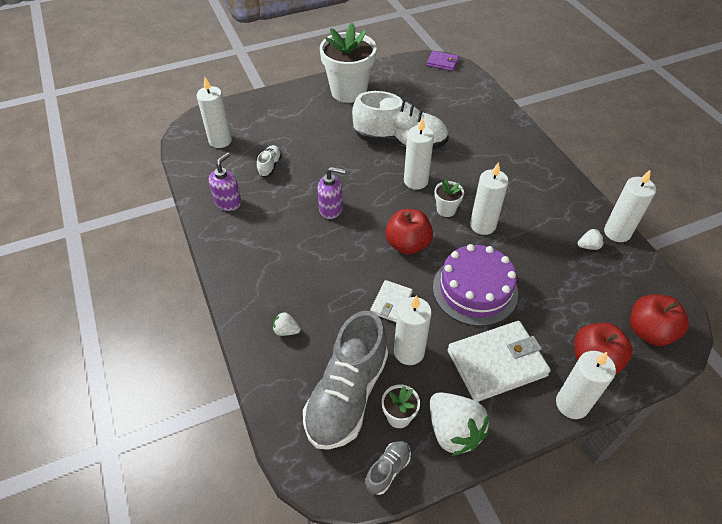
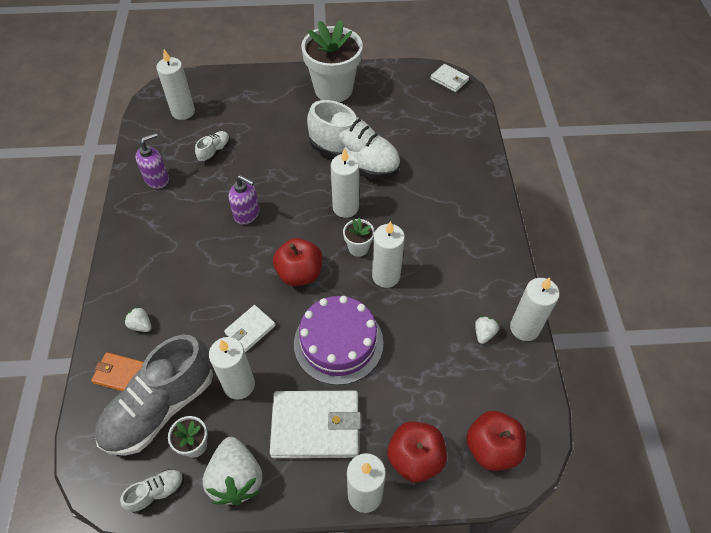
camera: 20 degrees right, 5 degrees up
grey shoe [365,441,411,495] -> white shoe [120,469,184,514]
purple wallet [427,51,459,71] -> white wallet [430,64,469,92]
white strawberry [578,229,604,250] -> white strawberry turned 75 degrees counterclockwise [475,316,499,344]
none -> orange wallet [91,352,143,391]

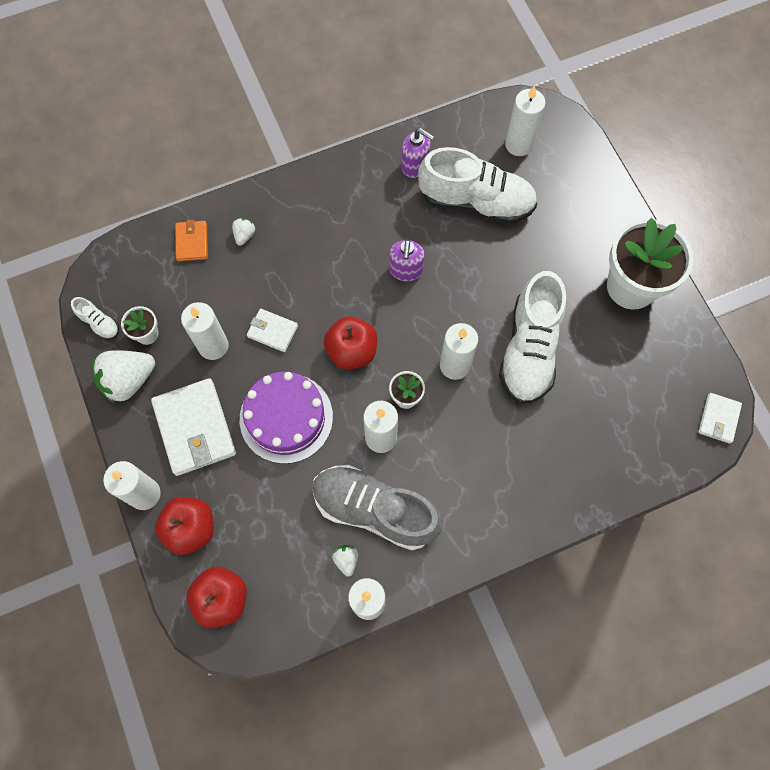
camera: 70 degrees right, 15 degrees up
grey shoe [95,335,213,456] -> grey shoe moved to [312,465,443,550]
white shoe [195,131,230,162] -> white shoe [418,147,537,224], size x2.33
white strawberry [475,316,499,344] -> white strawberry turned 105 degrees counterclockwise [332,545,358,577]

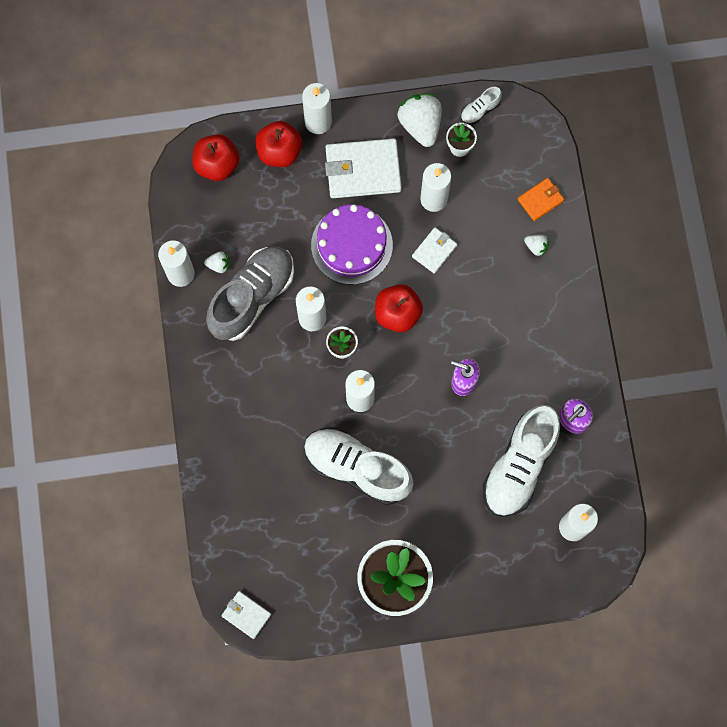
camera: 105 degrees right, 5 degrees up
orange wallet [175,220,208,261] -> orange wallet turned 45 degrees counterclockwise [518,178,564,221]

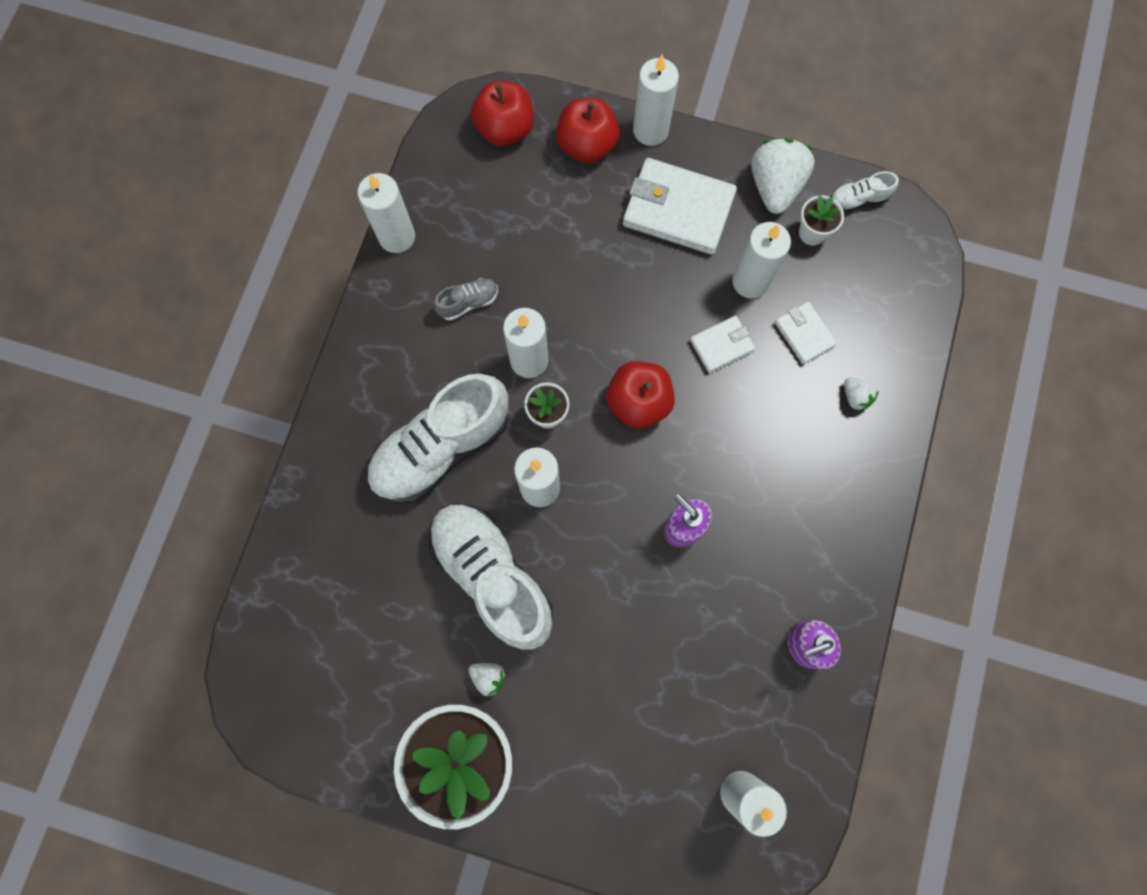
camera: 25 degrees right, 0 degrees up
white strawberry [204,251,229,273] -> white strawberry moved to [468,663,506,696]
grey shoe [206,247,294,341] -> grey shoe [434,278,498,321], size x0.43
white wallet [221,591,271,639] -> white wallet moved to [775,301,837,364]
purple cake [311,204,393,285] -> none
white shoe [483,405,560,517] -> white shoe moved to [366,374,509,503]
orange wallet [518,178,564,221] -> none

